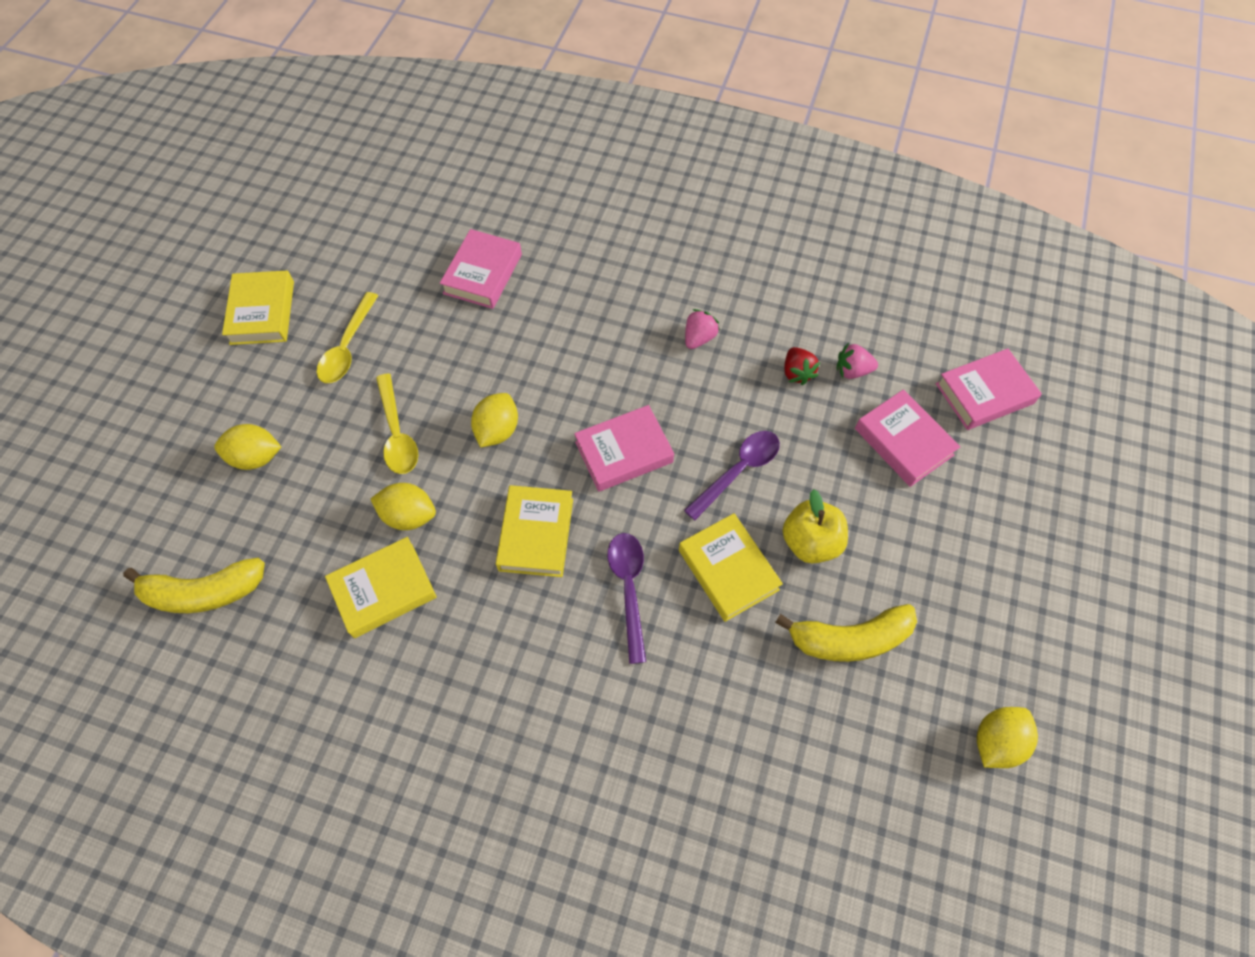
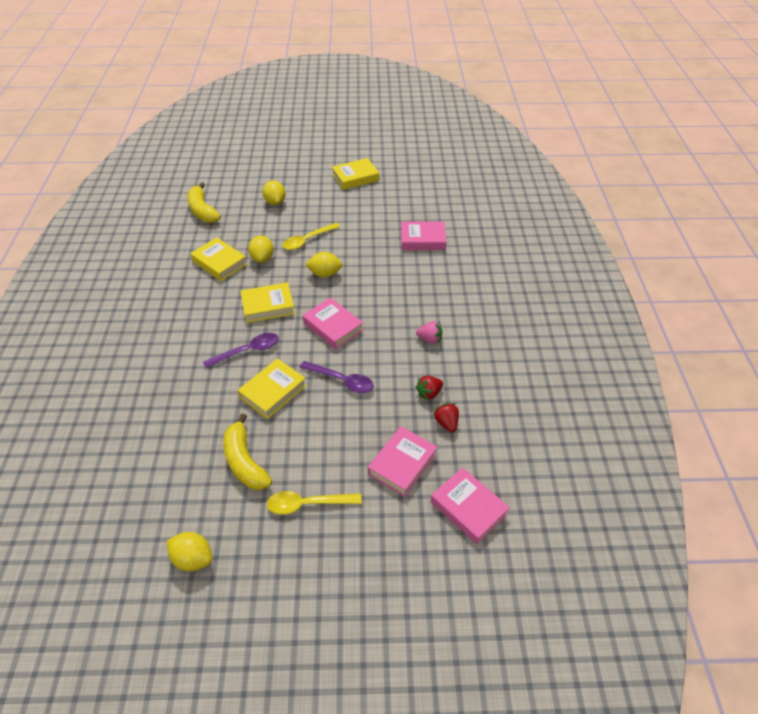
camera: 70 degrees right, 15 degrees down
yellow spoon [317,292,378,383] -> yellow spoon moved to [267,491,362,515]
yellow apple [782,489,848,563] -> none
pink strawberry [837,342,878,379] -> red strawberry [434,403,459,432]

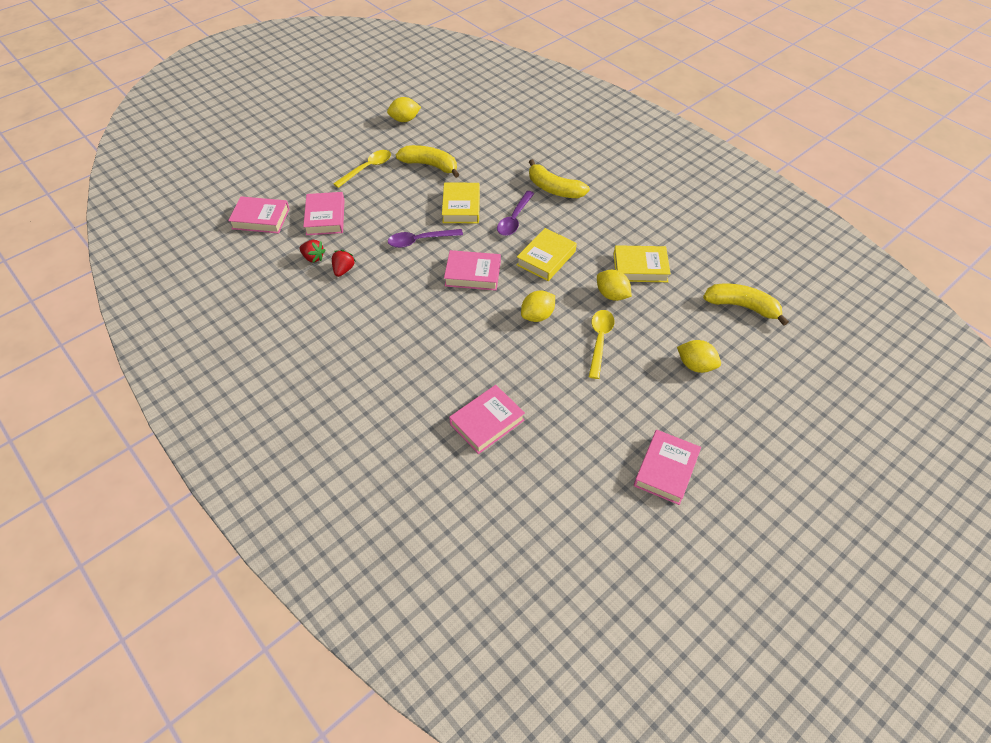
camera: 140 degrees right, 5 degrees up
yellow book [332,158,379,190] -> pink book [634,430,701,505]
pink strawberry [416,321,442,344] -> none
none -> yellow banana [529,159,590,198]

